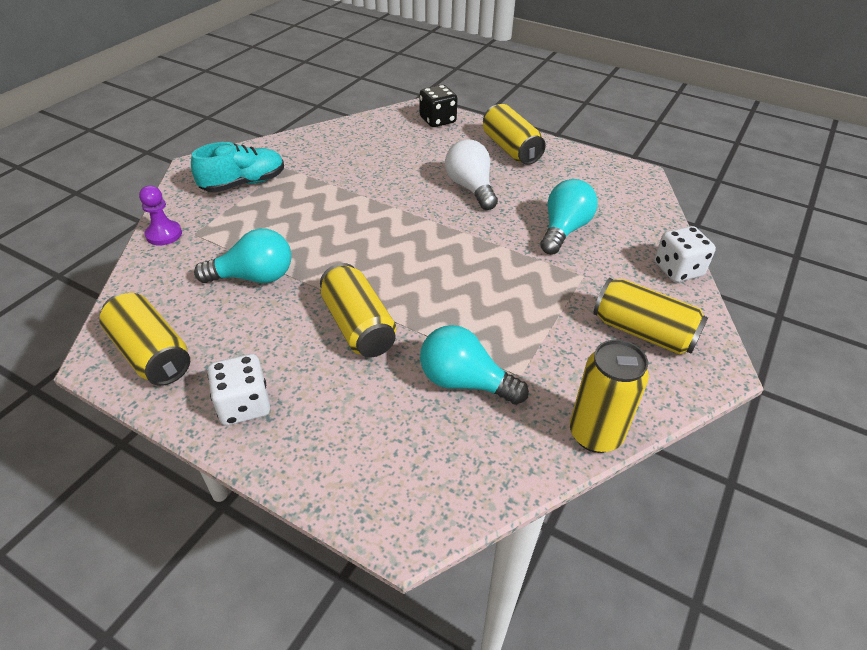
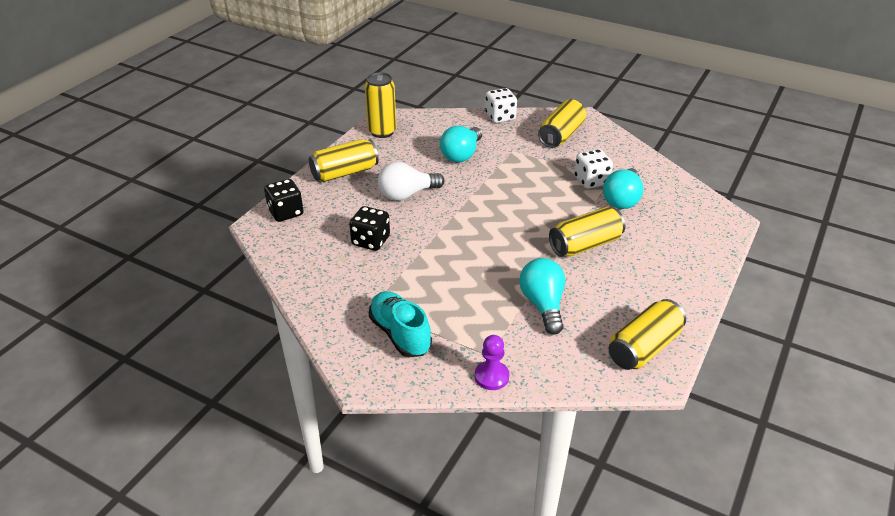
camera: 90 degrees left, 5 degrees down
white dice [207,354,270,426] -> white dice moved to [574,149,613,189]
turquoise light bulb [540,179,597,254] -> turquoise light bulb turned 90 degrees counterclockwise [440,126,482,163]
yellow can [570,340,649,453] -> yellow can moved to [365,72,397,138]
none -> black dice [349,206,390,251]

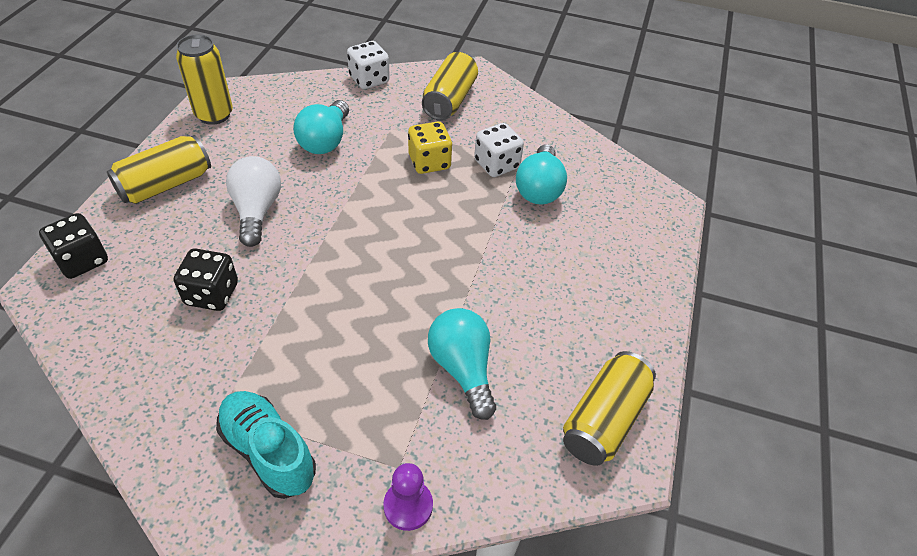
camera: 15 degrees left, 10 degrees up
white light bulb [378,162,444,201] -> white light bulb turned 120 degrees clockwise [226,156,281,247]
yellow can [549,206,625,257] -> none
none -> yellow dice [408,122,452,174]

